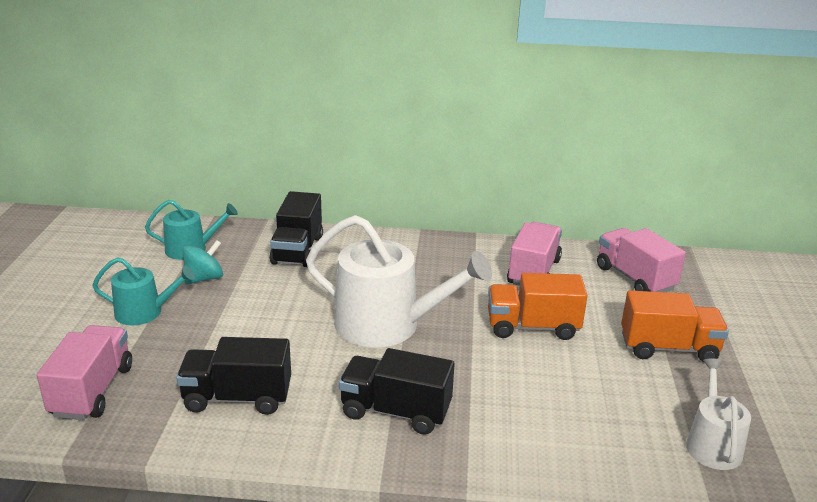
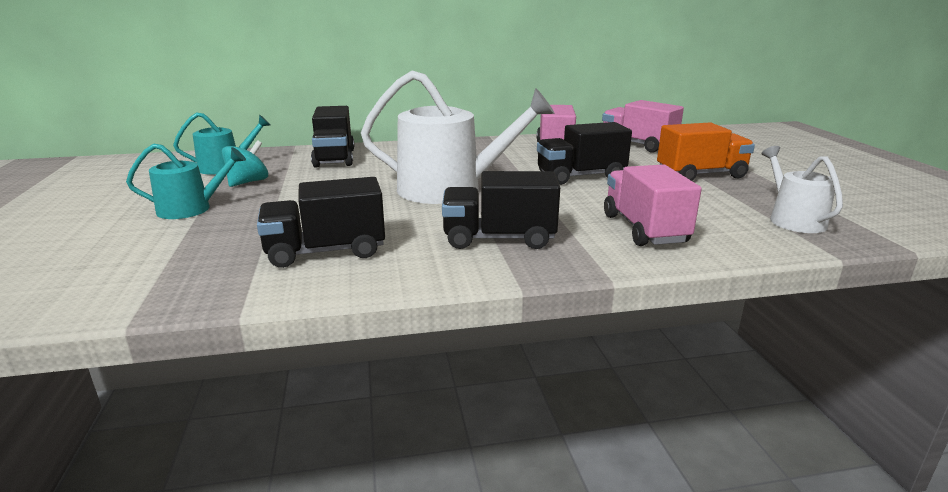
camera: 15 degrees left, 5 degrees down
pink truck [37,325,132,420] -> pink truck moved to [604,165,702,246]
orange truck [488,273,588,340] -> black truck [537,122,632,185]

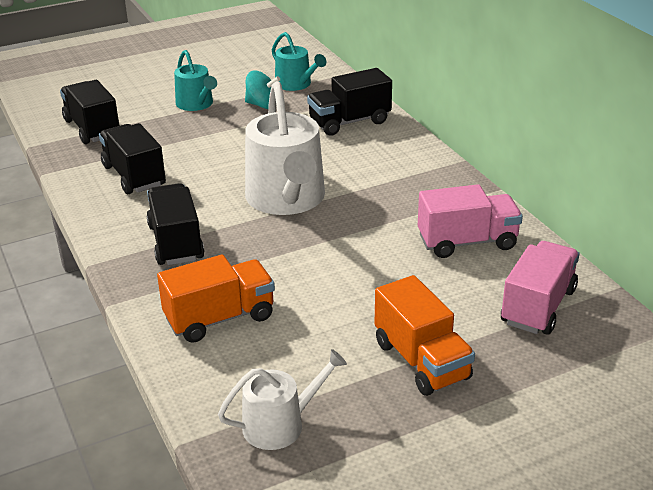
camera: 75 degrees right, 10 degrees up
black truck [537,122,632,185] -> black truck moved to [60,80,120,144]
pink truck [604,165,702,246] -> orange truck [157,255,275,343]

